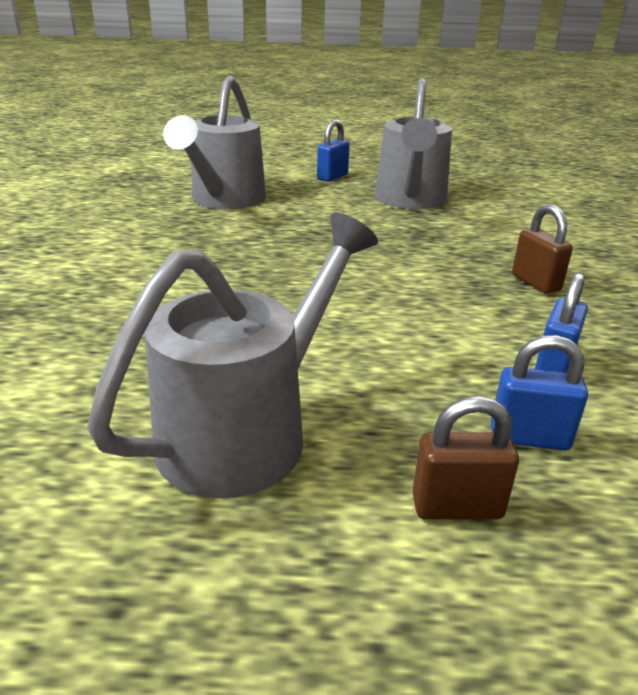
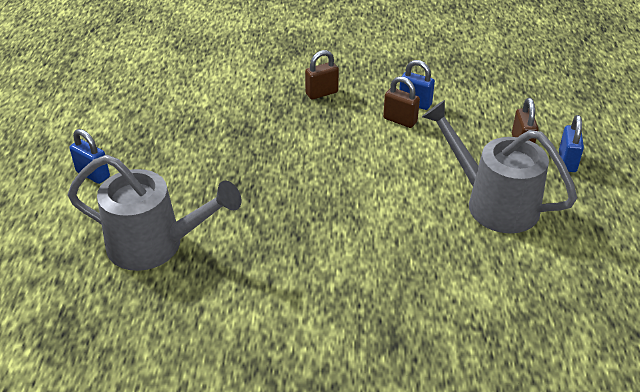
camera: 90 degrees left, 10 degrees up
grey watering can [375,78,452,209] -> none
blue padlock [491,335,588,451] -> blue padlock moved to [559,115,584,172]
none -> brown padlock [383,76,420,128]

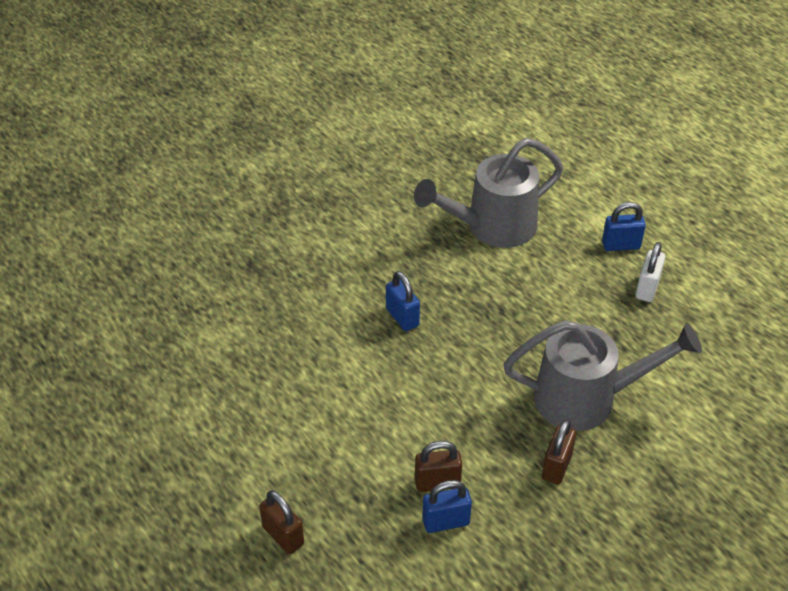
camera: 140 degrees right, 5 degrees up
grey watering can [422,100,577,233] -> grey watering can moved to [503,320,702,431]
blue padlock [559,115,584,172] -> blue padlock moved to [386,271,420,331]
none -> white padlock [636,242,665,302]

